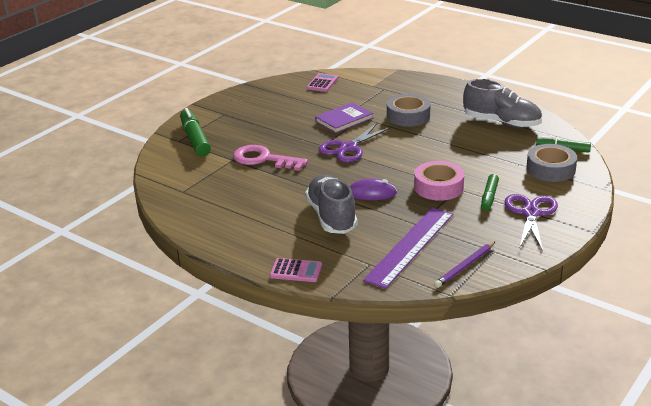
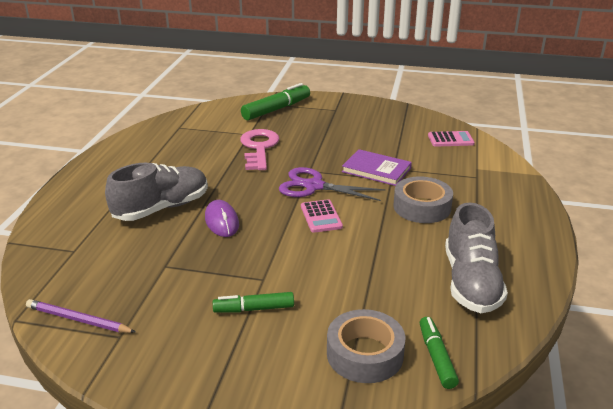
camera: 65 degrees right, 0 degrees up
pink calculator [270,258,322,282] -> pink calculator moved to [301,199,343,233]
purple ruler [363,207,453,289] -> none
pink tape [414,161,464,201] -> none
purple scissors [505,194,558,251] -> none

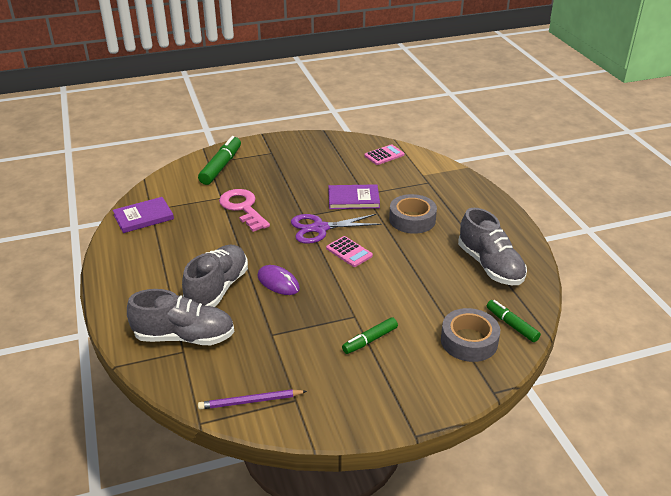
camera: 30 degrees left, 5 degrees up
none -> purple book [113,197,174,233]
none -> grey shoe [127,289,234,345]

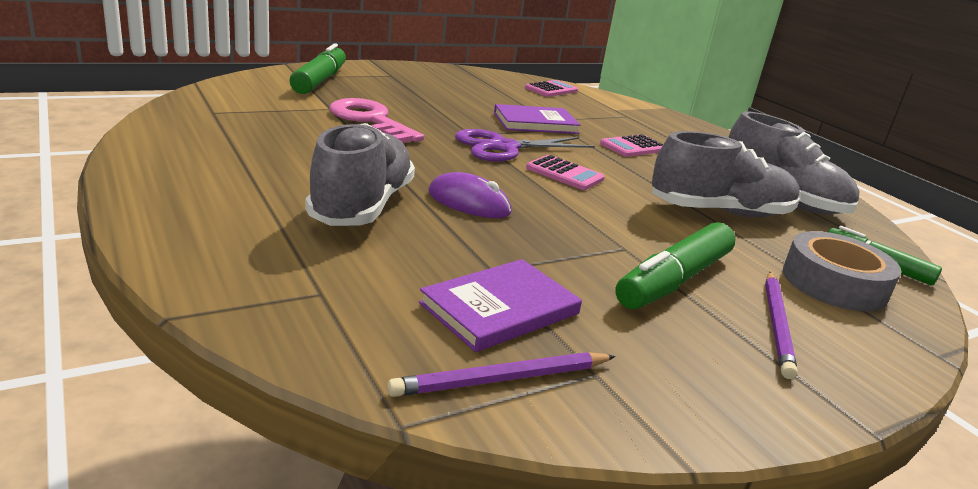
camera: 15 degrees left, 10 degrees down
purple book [113,197,174,233] -> purple book moved to [419,259,582,352]
grey shoe [127,289,234,345] -> grey shoe moved to [652,131,800,217]
green marker [342,317,398,354] -> green marker [615,222,736,309], size x1.61
grey tape [389,194,437,234] -> pink calculator [600,134,663,157]
none -> purple pencil [765,272,798,379]

